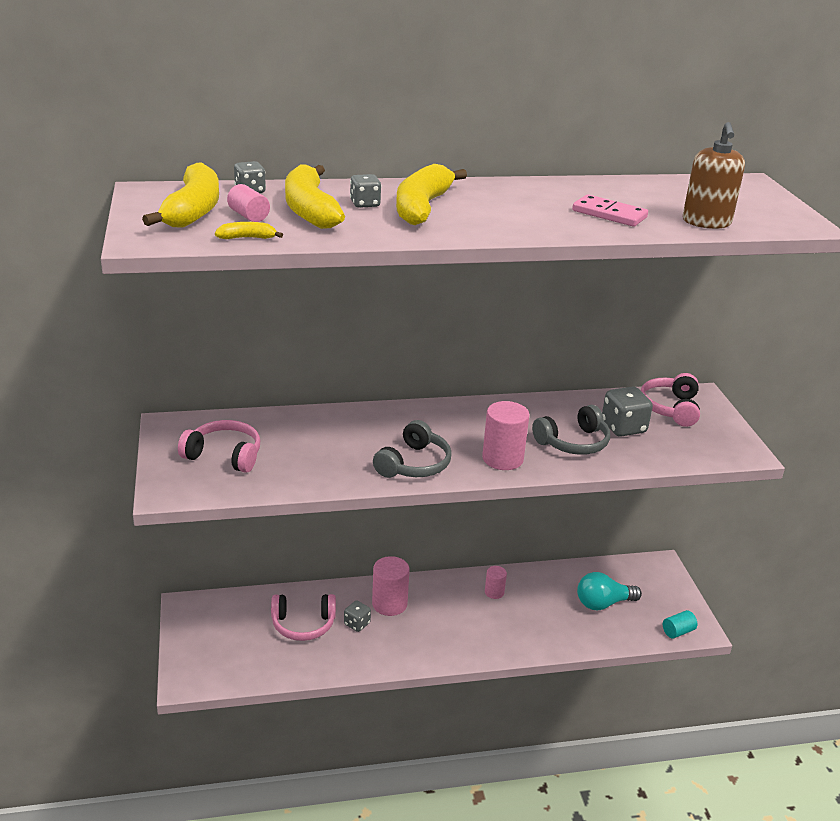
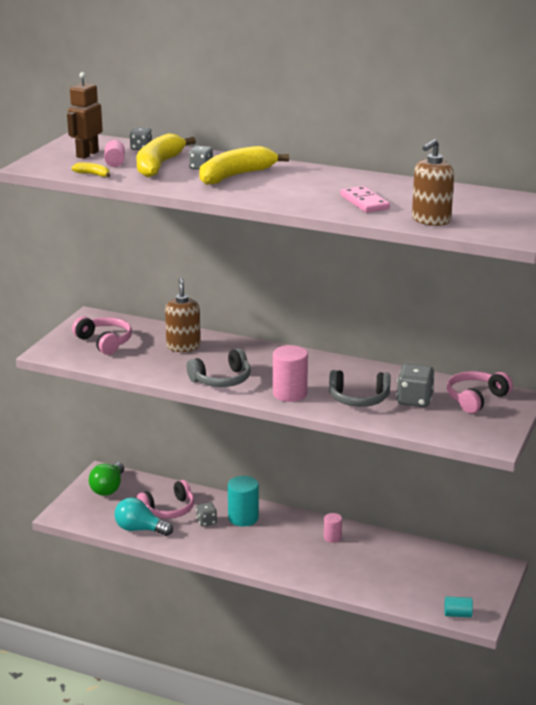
camera: 35 degrees right, 5 degrees down
yellow banana [142,163,219,228] -> brown robot [67,72,103,159]
pink headphones [271,594,336,641] -> pink headphones turned 60 degrees counterclockwise [137,480,194,519]
pink cylinder [372,556,410,616] -> turquoise cylinder [228,476,259,527]
turquoise light bulb [577,572,642,610] -> turquoise light bulb moved to [115,497,173,536]
none -> green light bulb [89,462,124,496]
none -> brown soap dispenser [165,278,201,352]

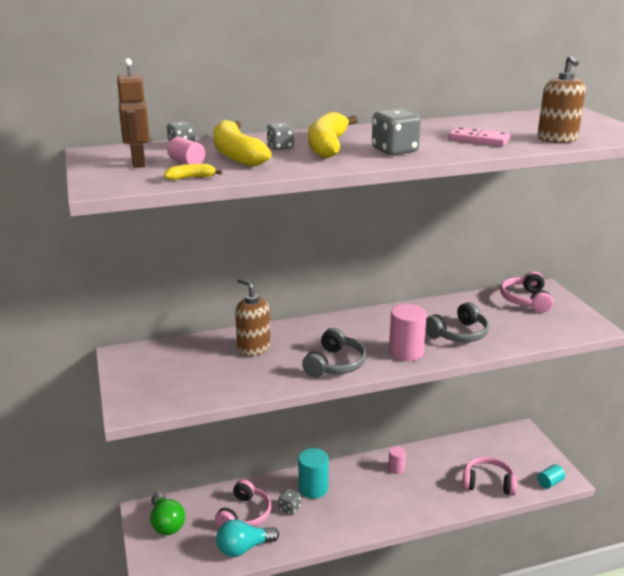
camera: 40 degrees left, 0 degrees up
pink headphones [72,316,132,355] -> pink headphones moved to [462,457,517,496]
grey dice [396,364,435,407] -> grey dice moved to [372,108,421,156]

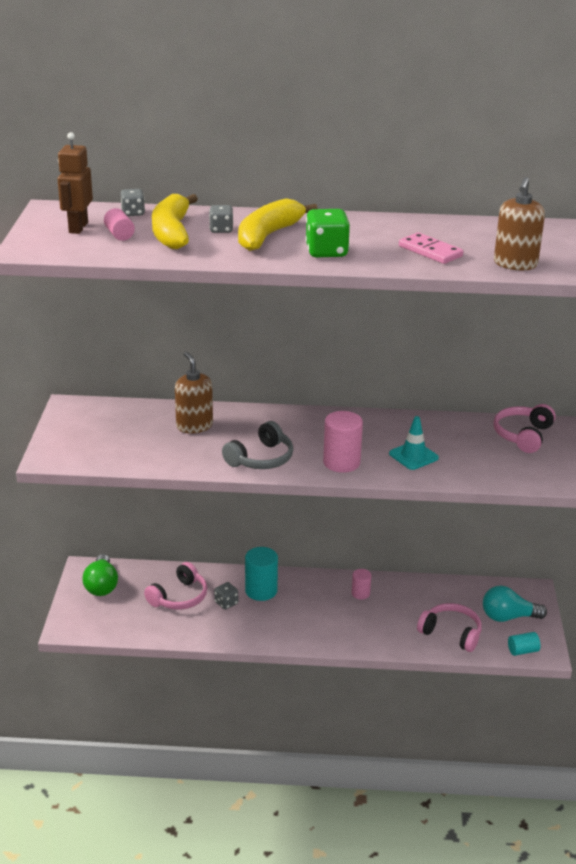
camera: 20 degrees right, 5 degrees up
yellow banana [164,164,223,180] -> none
turquoise light bulb [216,519,279,557] -> turquoise light bulb moved to [483,586,547,622]
grey dice [372,108,421,156] -> green dice [305,209,350,258]
grey headphones [425,302,489,342] -> turquoise traffic cone [389,416,439,470]

